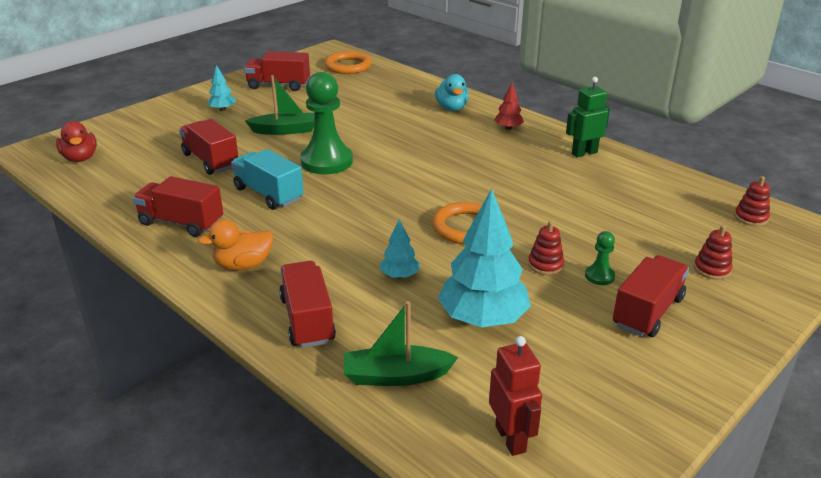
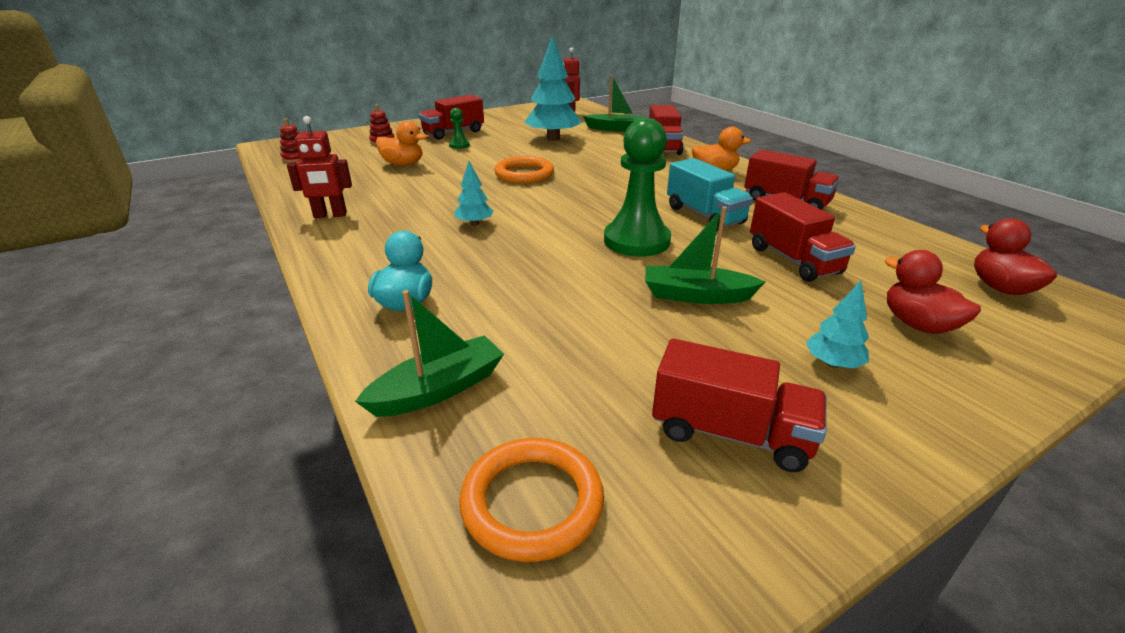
camera: 165 degrees left, 0 degrees up
turquoise tree [380,219,420,279] -> turquoise tree moved to [454,161,494,226]
red tree [494,83,524,130] -> none
red stacking toy [528,221,564,275] -> none
green robot [566,77,610,158] -> red robot [287,116,352,218]
none -> green boat [355,290,504,417]
none -> orange duck [376,121,427,166]
none -> red duck [885,250,981,334]

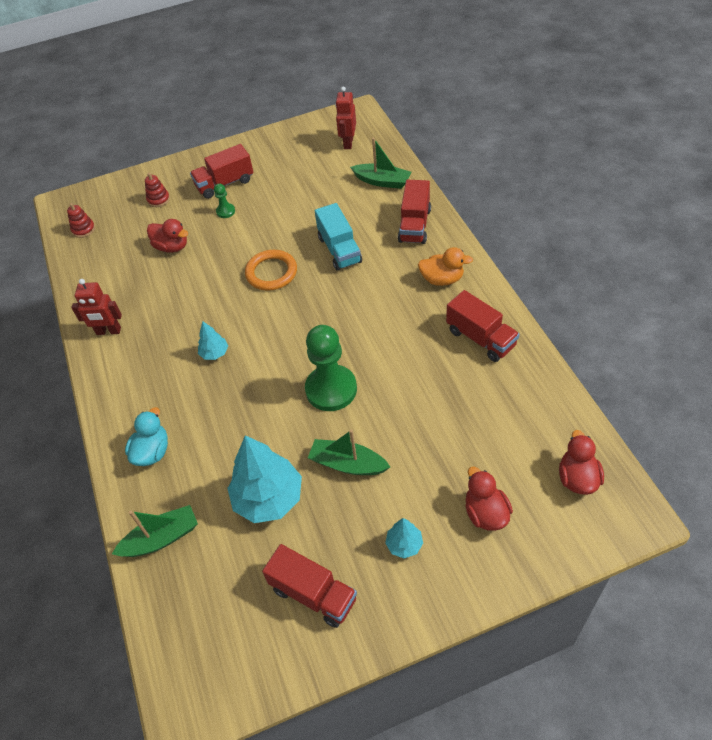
camera: 15 degrees right, 20 degrees up
orange duck [376,121,427,166] -> red duck [147,219,188,253]
orange ring [459,438,604,562] -> none
turquoise tree [524,35,582,141] -> turquoise tree moved to [227,435,302,523]
turquoise truck [667,158,753,231] -> turquoise truck moved to [315,203,362,271]
red truck [750,192,856,282] -> none

